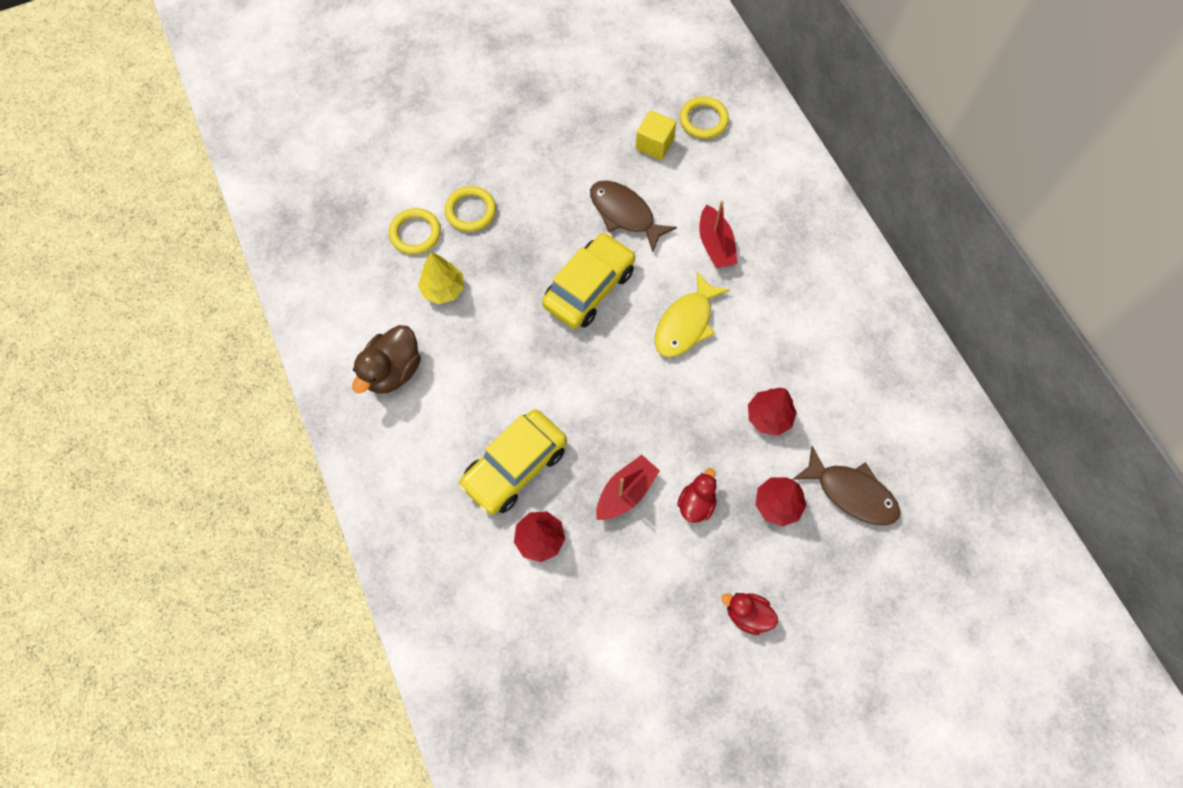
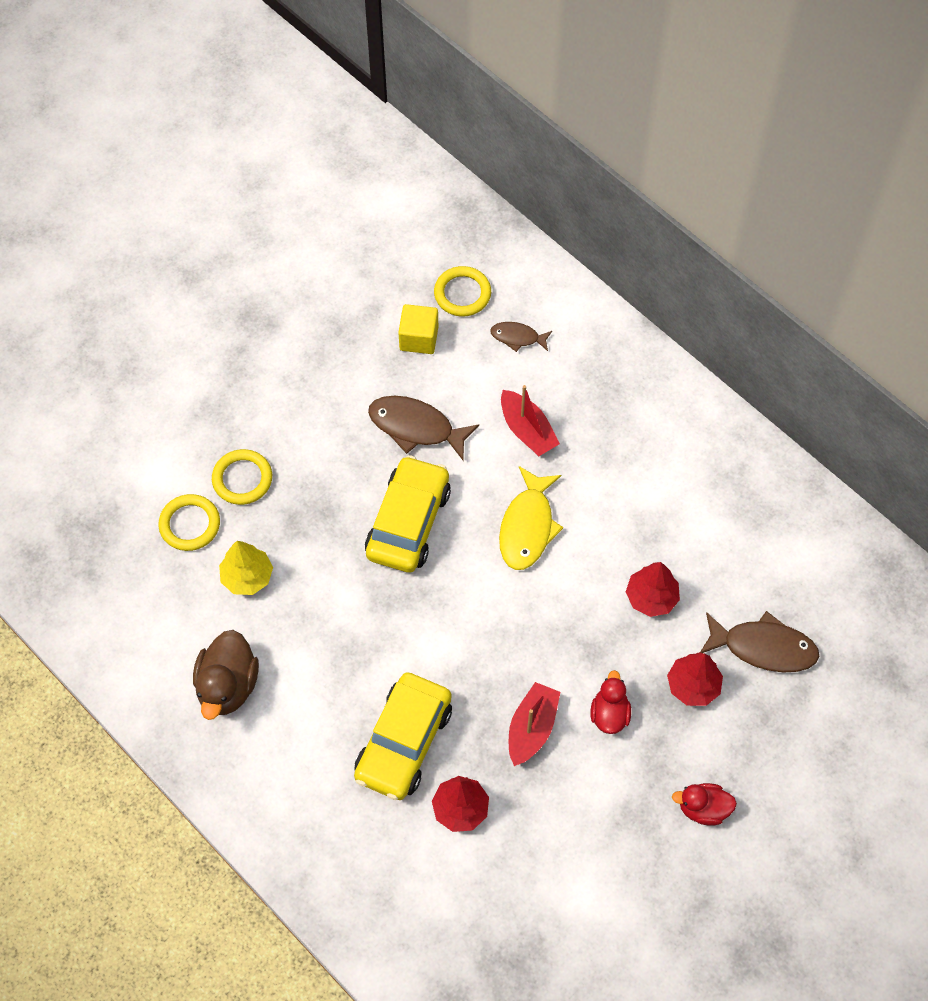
camera: 20 degrees left, 5 degrees down
none -> brown fish [490,322,552,352]

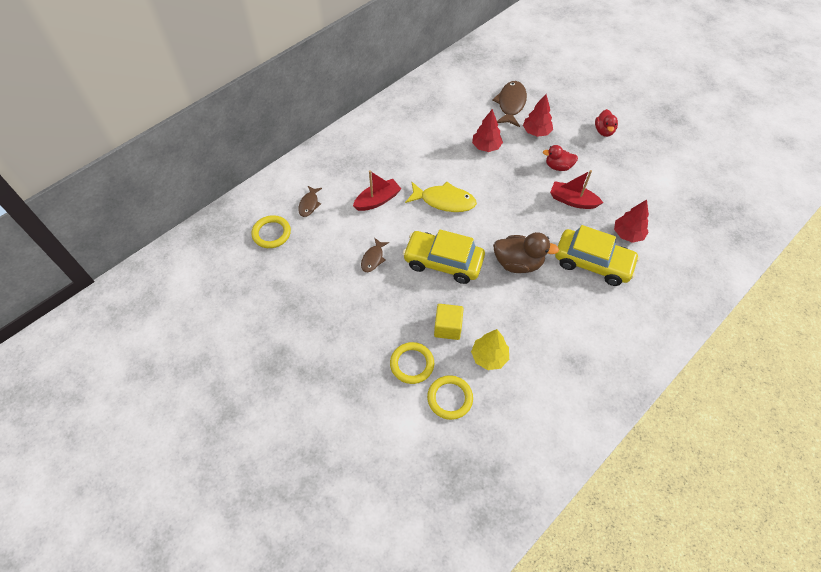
camera: 90 degrees left, 5 degrees down
brown duck [193,630,259,720] -> brown duck moved to [493,232,559,273]
brown fish [368,396,479,460] -> brown fish [361,238,389,272], size x0.57
yellow cube [398,304,438,354] -> yellow cube moved to [434,304,464,340]

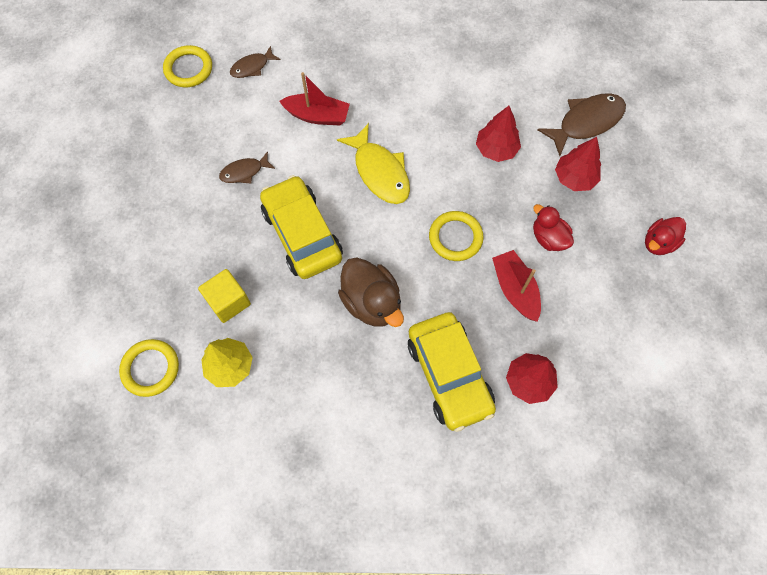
camera: 45 degrees right, 10 degrees up
yellow ring [390,342,434,384] -> yellow ring moved to [429,211,484,261]

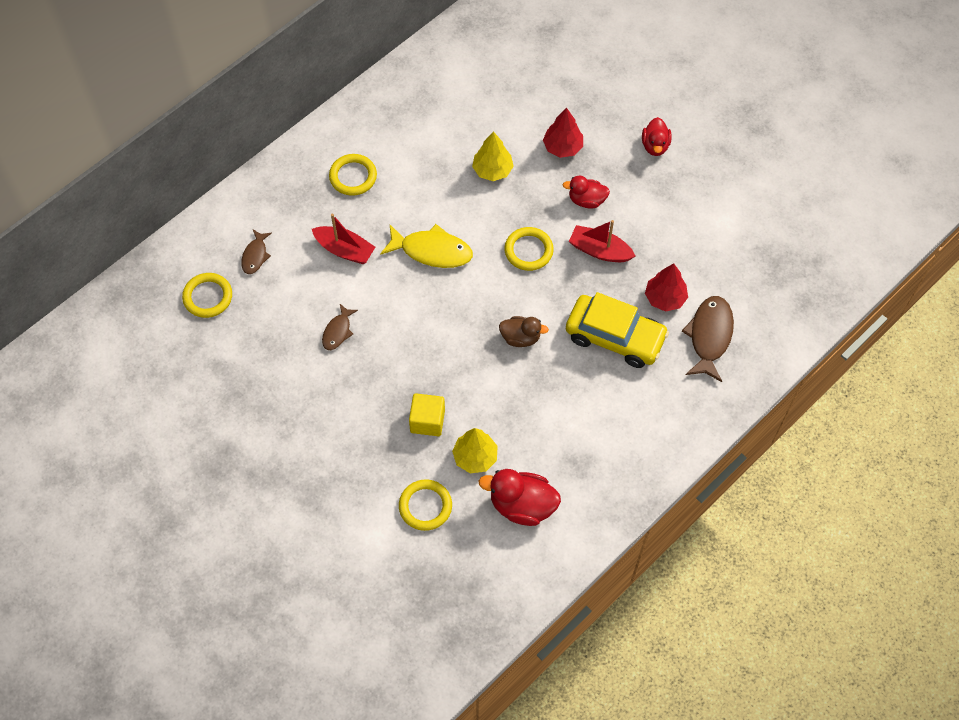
camera: 45 degrees left, 5 degrees down
yellow car [260,175,343,279] -> none
red boat [279,72,350,126] -> red boat turned 60 degrees clockwise [312,214,375,264]
brown duck [338,258,404,327] -> brown duck [499,316,549,347], size x0.64
red tree [476,106,521,162] -> yellow tree [472,131,514,181]
brown fish [537,93,626,156] -> brown fish moved to [682,296,734,382]
none -> yellow ring [329,154,377,196]
none -> red duck [479,469,561,526]

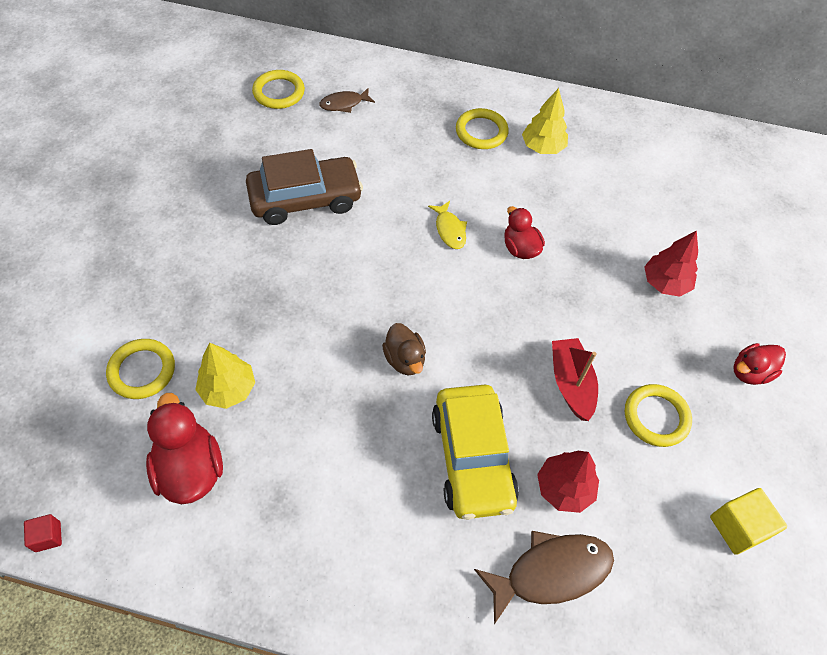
camera: 55 degrees right, 5 degrees down
red boat [312,214,375,264] -> none
brown fish [322,304,358,350] -> brown car [246,149,363,225]
yellow fish [380,224,473,268] -> yellow fish [428,201,467,249], size x0.57
yellow cube [409,393,445,436] -> yellow cube moved to [710,488,787,555]
yellow tree [472,131,514,181] -> yellow tree moved to [522,88,568,154]
yellow ring [504,227,554,271] -> yellow ring moved to [625,384,692,447]
red duck [563,176,610,209] -> red duck moved to [504,206,545,259]
none -> red cube [24,514,62,552]

